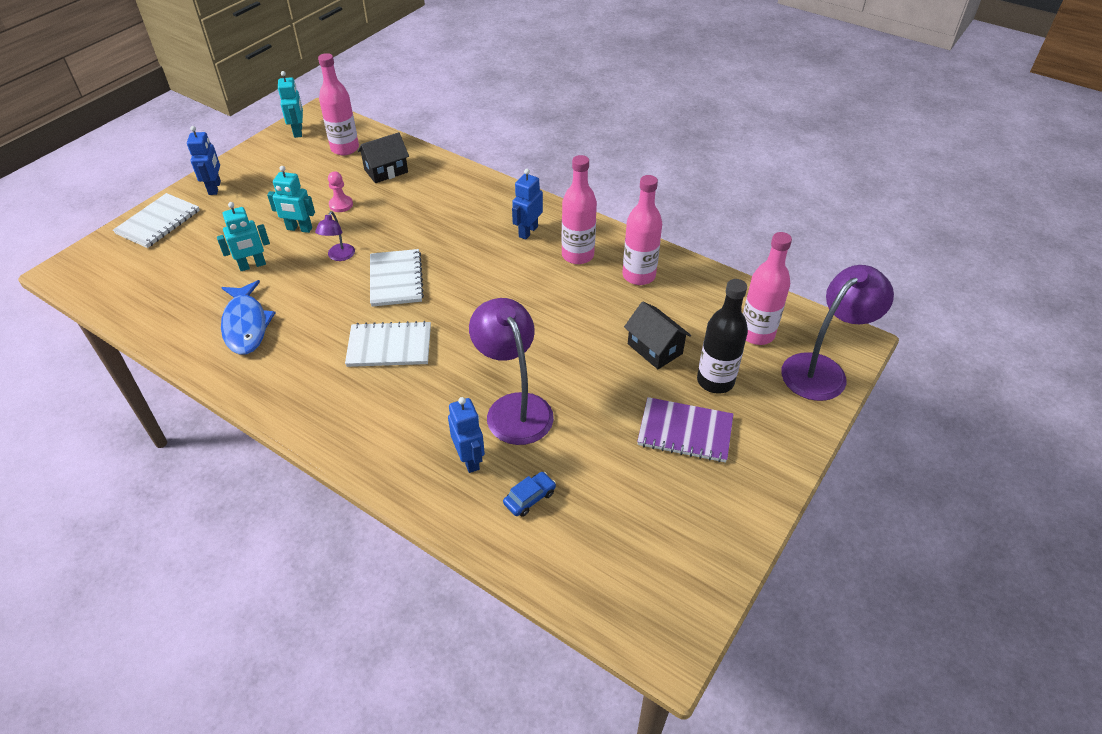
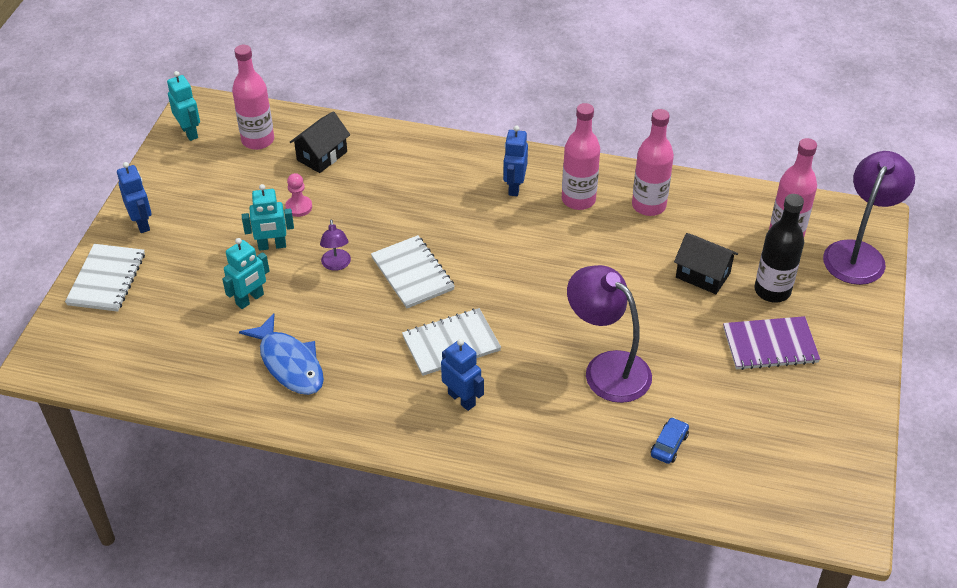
camera: 20 degrees left, 0 degrees up
blue robot [448,397,485,473] -> blue robot moved to [441,339,484,411]

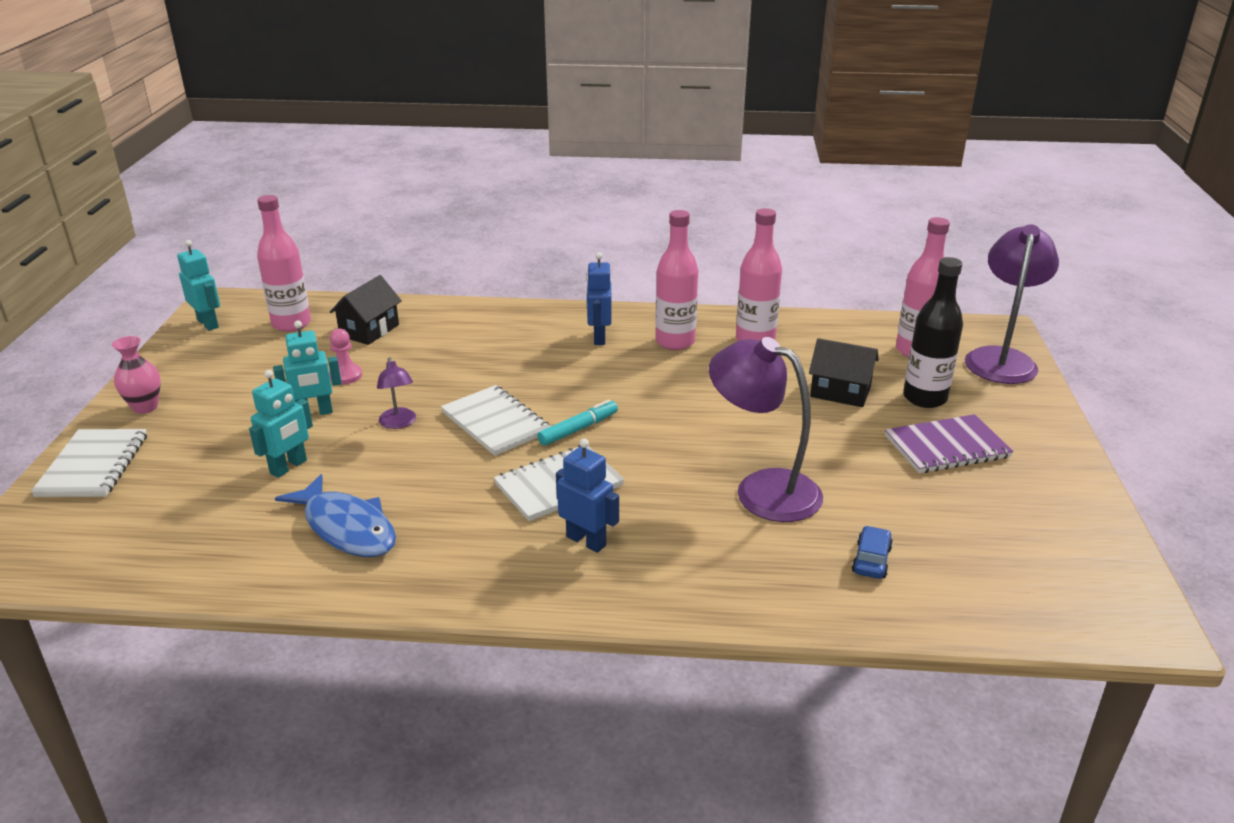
camera: 10 degrees left, 15 degrees down
blue robot [117,162,152,233] -> pink vase [112,336,161,414]
none -> turquoise marker [537,400,618,446]

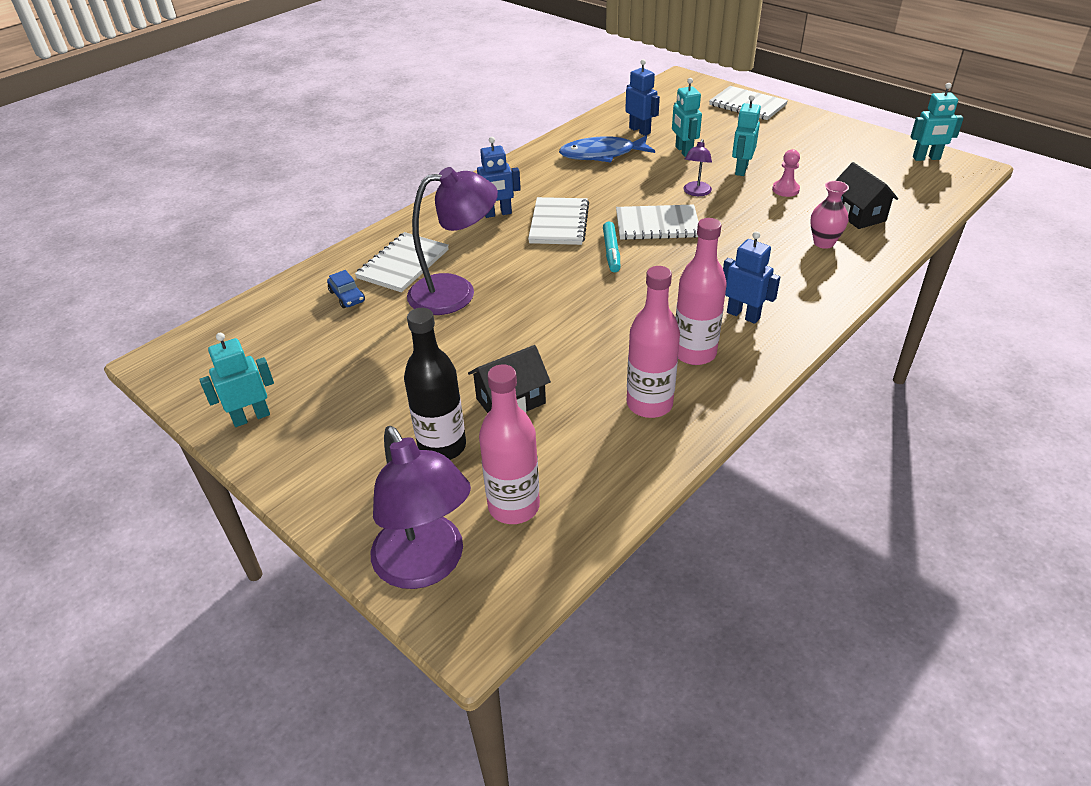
camera: 130 degrees right, 10 degrees up
pink vase [112,336,161,414] -> pink vase moved to [810,181,849,249]
pink bottle [257,195,311,332] -> none
purple lamp [377,357,416,429] -> purple lamp turned 90 degrees counterclockwise [684,139,712,196]
purple notebook [885,414,1014,473] -> none
none -> turquoise robot [199,333,274,427]
none -> white notebook [355,232,449,292]
none -> blue robot [625,59,660,136]

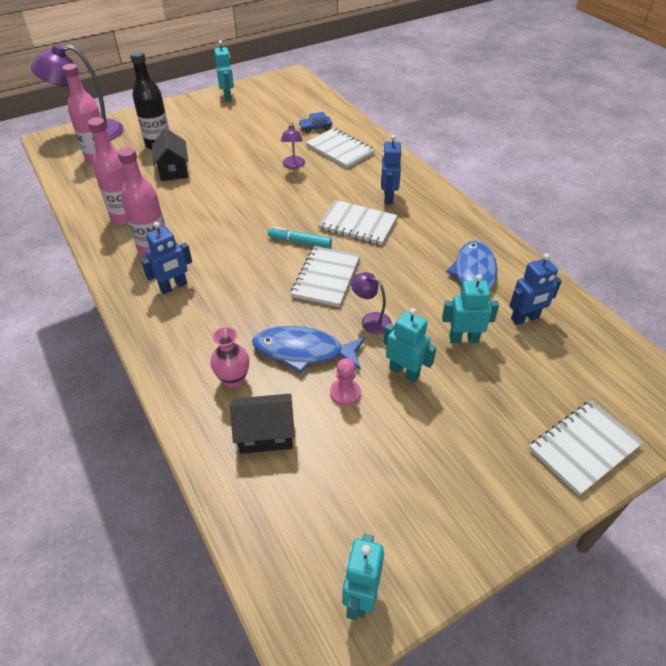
camera: 105 degrees right, 5 degrees up
purple lamp [407,167,498,315] -> purple lamp [281,123,305,169], size x0.49
none -> blue fish [252,326,365,373]

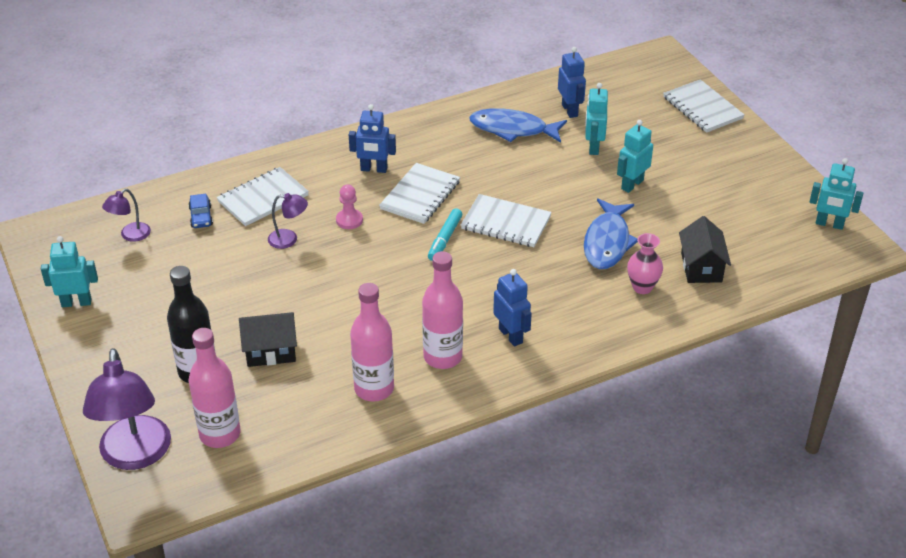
camera: 85 degrees left, 5 degrees down
pink pawn [330,358,361,406] -> pink pawn moved to [336,184,363,229]
purple lamp [351,272,392,334] -> purple lamp moved to [102,189,151,242]

